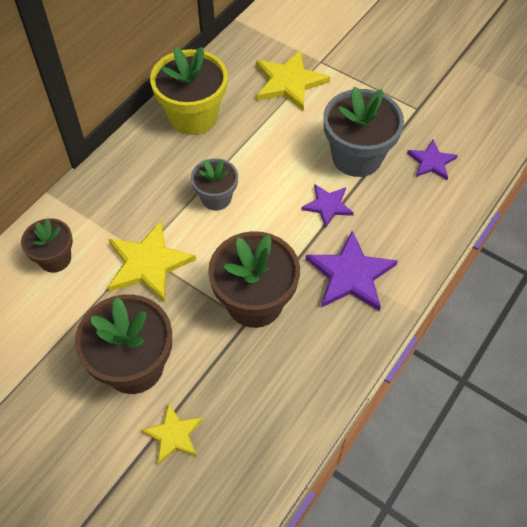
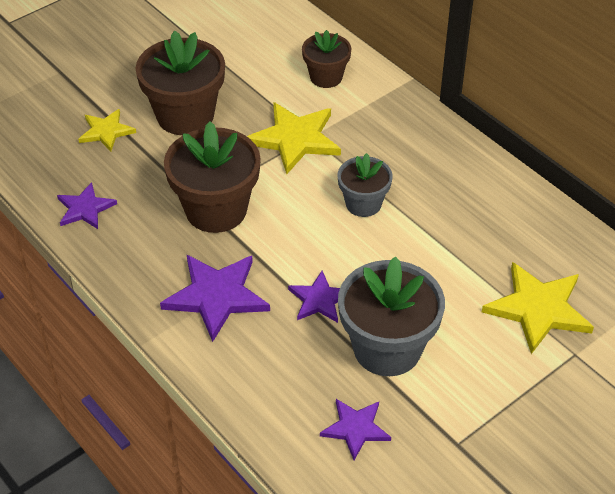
camera: 105 degrees right, 10 degrees down
yellow flower pot [150,47,228,135] -> none
none -> purple star [57,182,117,229]

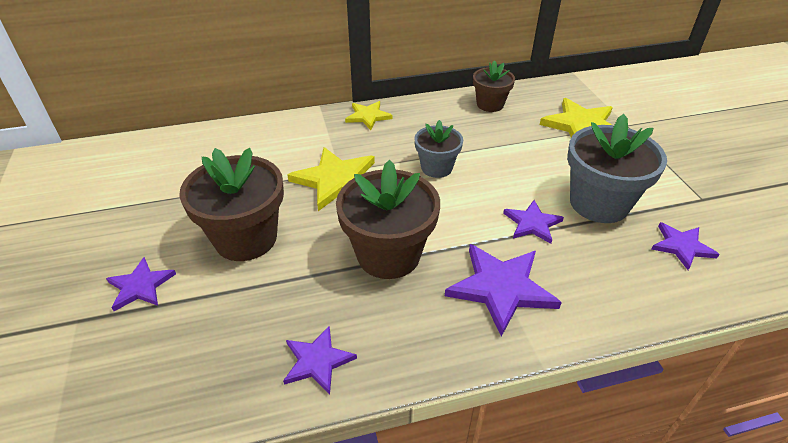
camera: 65 degrees left, 5 degrees down
yellow star [78,109,136,151] -> yellow star moved to [345,101,393,130]
brown flower pot [302,30,351,88] -> brown flower pot moved to [473,60,515,112]
none -> purple star [106,257,176,311]

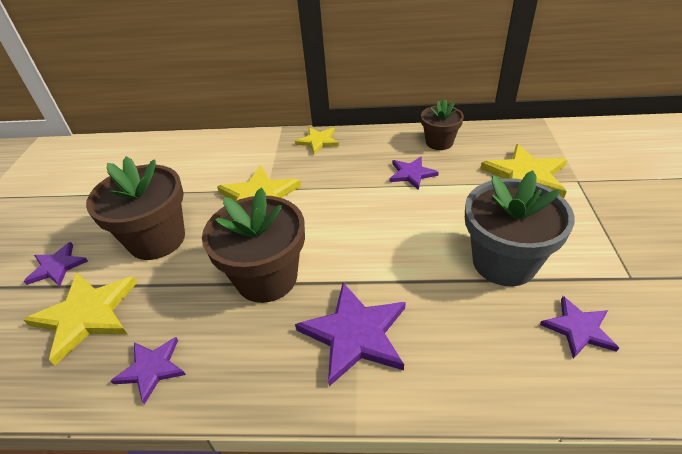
camera: 20 degrees right, 0 degrees up
grey flower pot [414,120,463,178] -> none
purple star [503,200,564,244] -> purple star moved to [389,157,439,190]
none -> yellow star [24,273,137,366]

